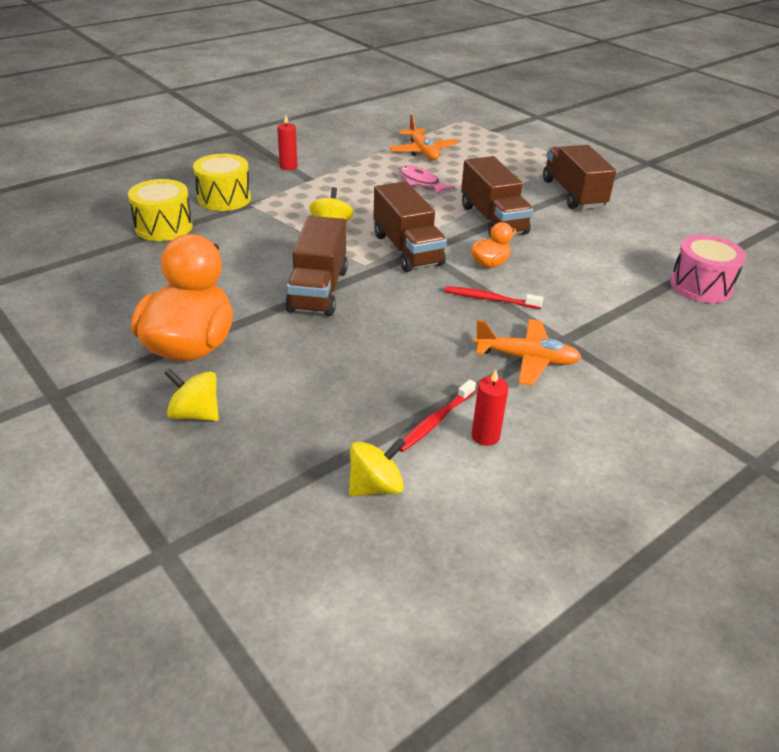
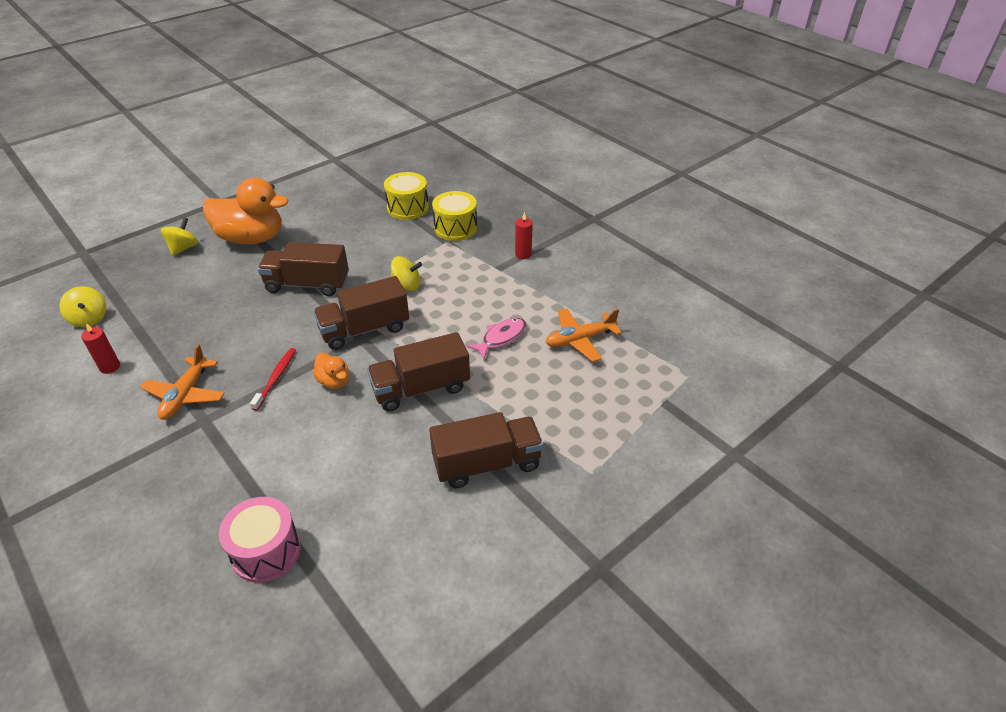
camera: 90 degrees right, 5 degrees up
red toothbrush [399,380,476,452] -> none

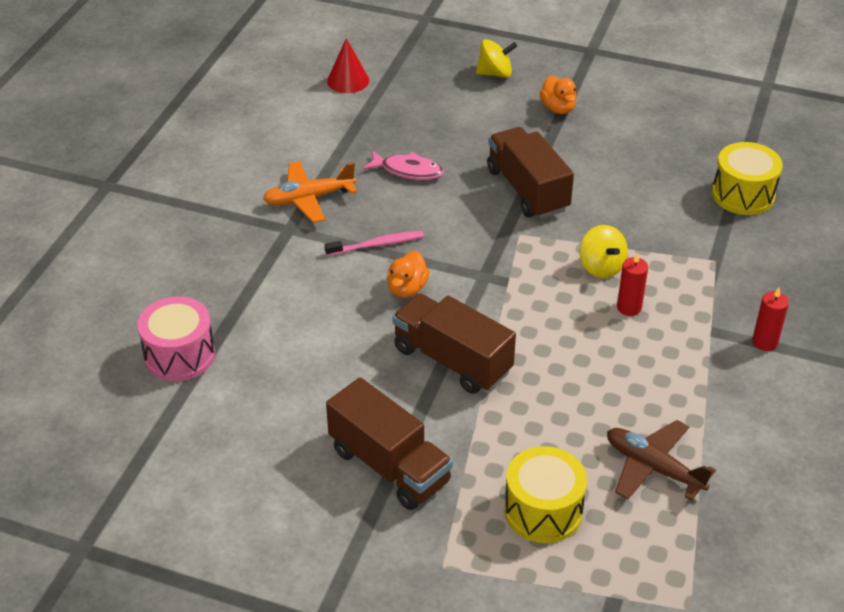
camera: 60 degrees right, 0 degrees up
yellow spinning top [59,286,106,327] -> red cone [327,38,369,93]
red candle [81,323,120,374] -> red candle moved to [617,252,648,316]
orange duck [203,178,288,245] -> orange duck [539,75,577,114], size x0.46
red toothbrush [250,348,296,411] -> pink toothbrush [325,231,424,256]
brown truck [313,276,409,350] -> none
yellow drum [432,191,477,241] -> yellow drum moved to [504,446,587,543]
pink fish [467,318,527,359] -> pink fish moved to [363,150,444,180]
orange plane [545,308,622,362] -> brown plane [607,420,716,501]

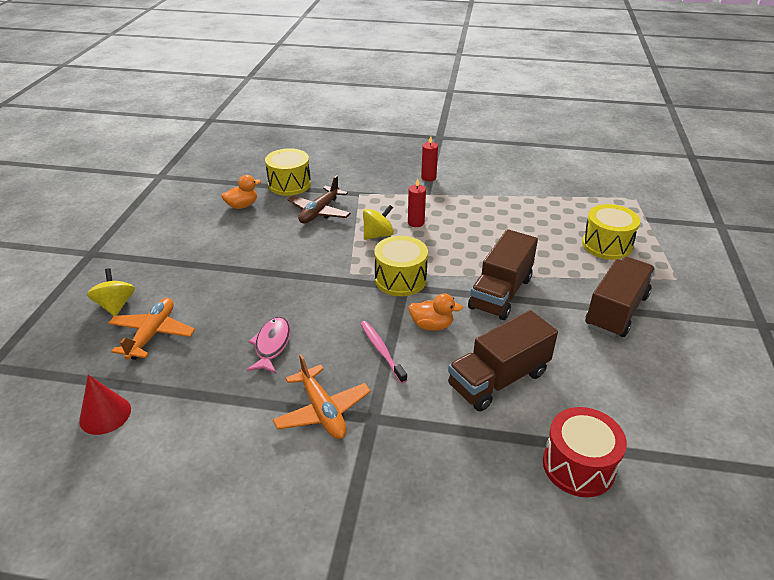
camera: 100 degrees left, 5 degrees down
pink drum [137,296,215,381] -> red drum [543,407,627,497]
brown truck [487,127,574,219] -> brown truck moved to [448,310,558,411]
orange duck [539,75,577,114] -> orange duck moved to [221,175,261,209]
brown plane [607,420,716,501] -> brown plane moved to [287,175,351,223]
none -> orange plane [108,298,195,360]
none -> yellow drum [374,236,428,296]

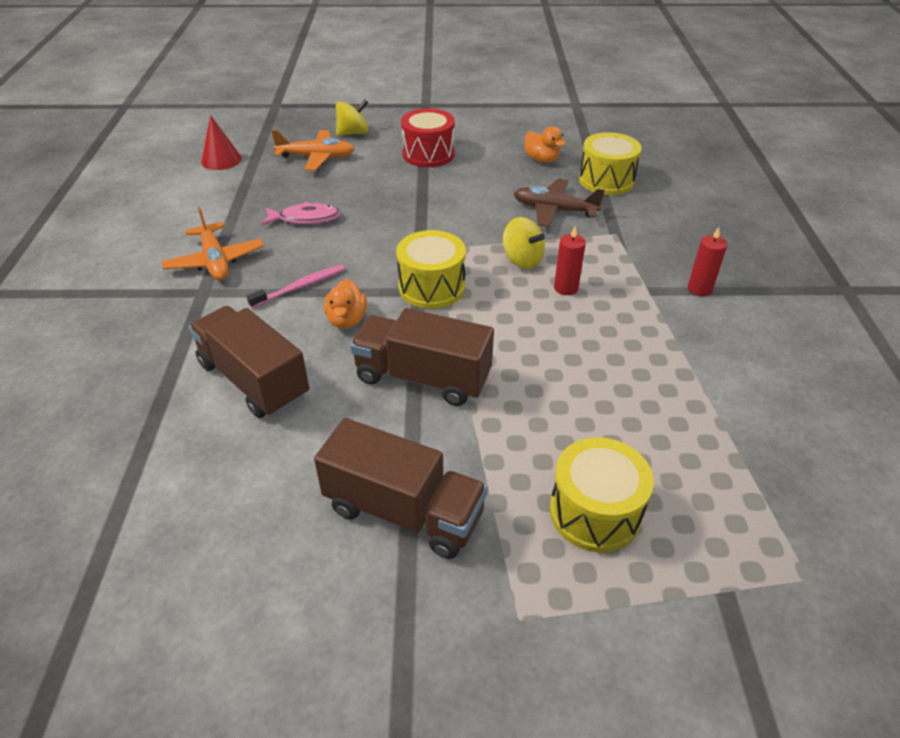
camera: 80 degrees right, 5 degrees up
orange plane [273,354,371,439] -> orange plane turned 75 degrees counterclockwise [161,207,264,280]
red drum [543,407,627,497] -> red drum moved to [401,108,455,167]

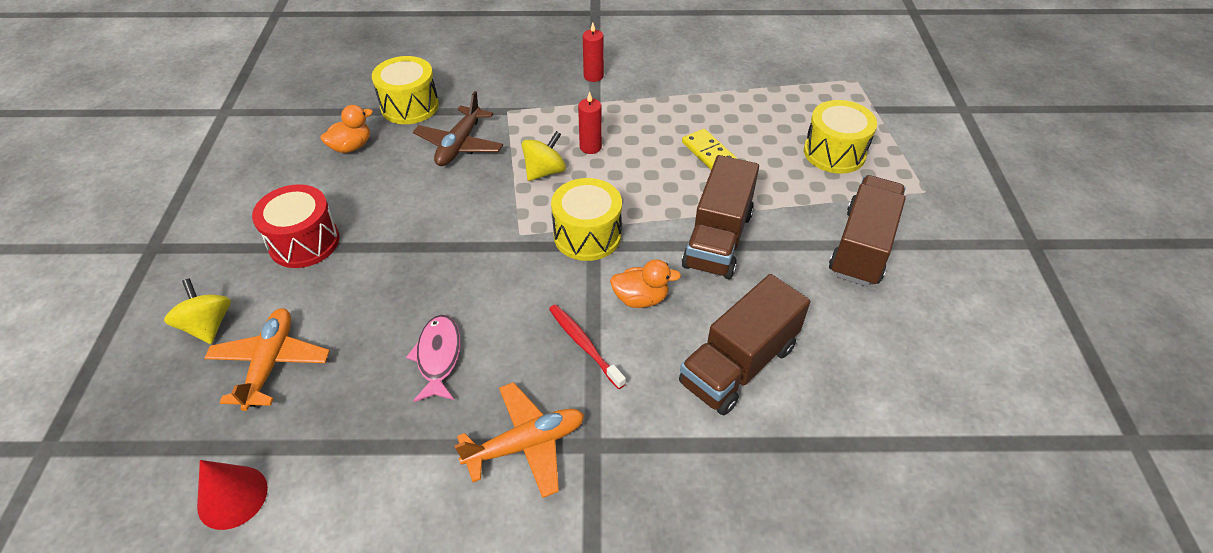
camera: 90 degrees left, 5 degrees up
pink toothbrush [247,265,345,308] -> red toothbrush [549,304,626,389]
none -> yellow domino [682,129,738,170]

